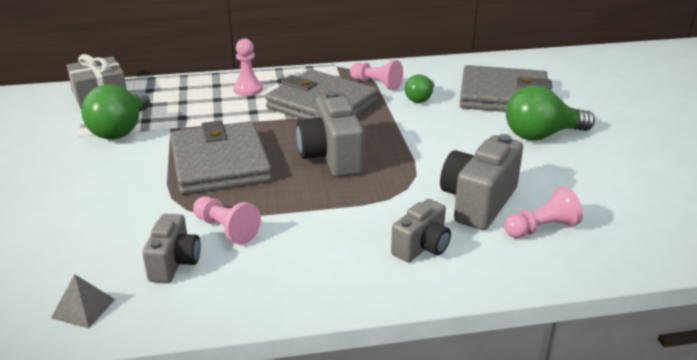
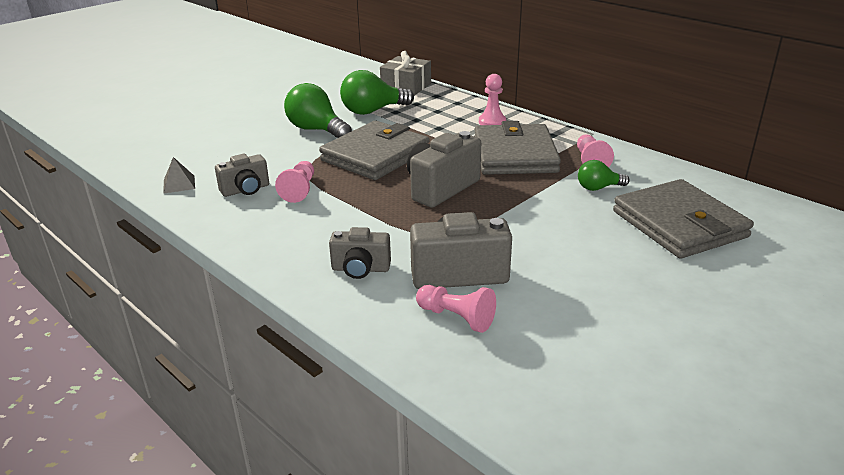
camera: 55 degrees right, 0 degrees up
green light bulb [506,85,595,141] -> green light bulb moved to [284,83,352,138]

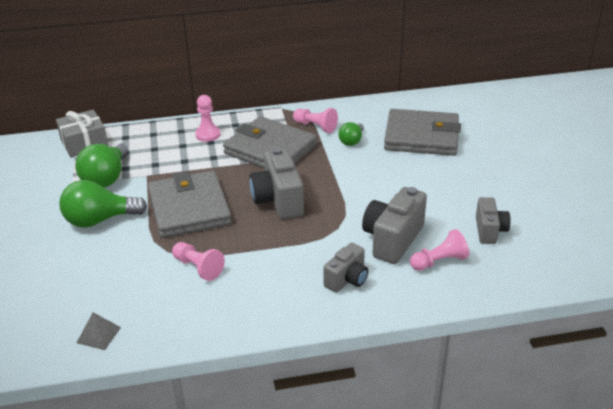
camera: 55 degrees left, 5 degrees up
grey camera [215,154,269,197] -> grey camera moved to [476,197,511,244]

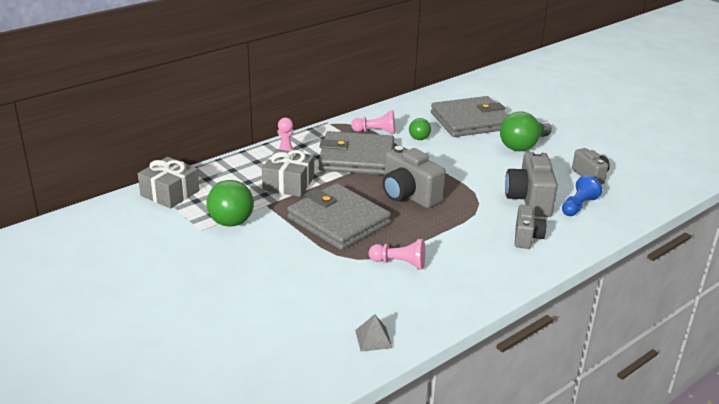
camera: 30 degrees left, 5 degrees down
green light bulb [59,180,148,228] -> green light bulb moved to [500,111,552,151]
pink pawn [410,229,469,271] -> blue pawn [562,175,602,216]
none -> grey gift [262,149,314,197]

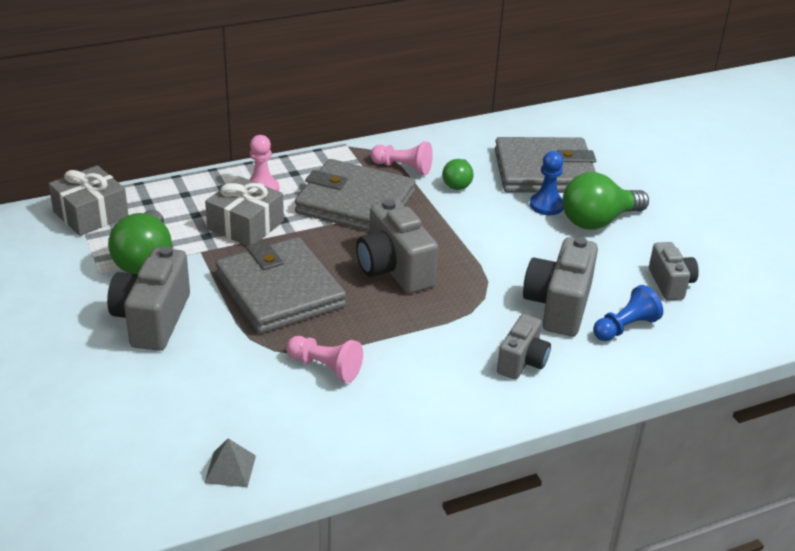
camera: 15 degrees right, 5 degrees up
none -> grey camera [107,246,190,351]
none -> blue pawn [530,151,563,215]

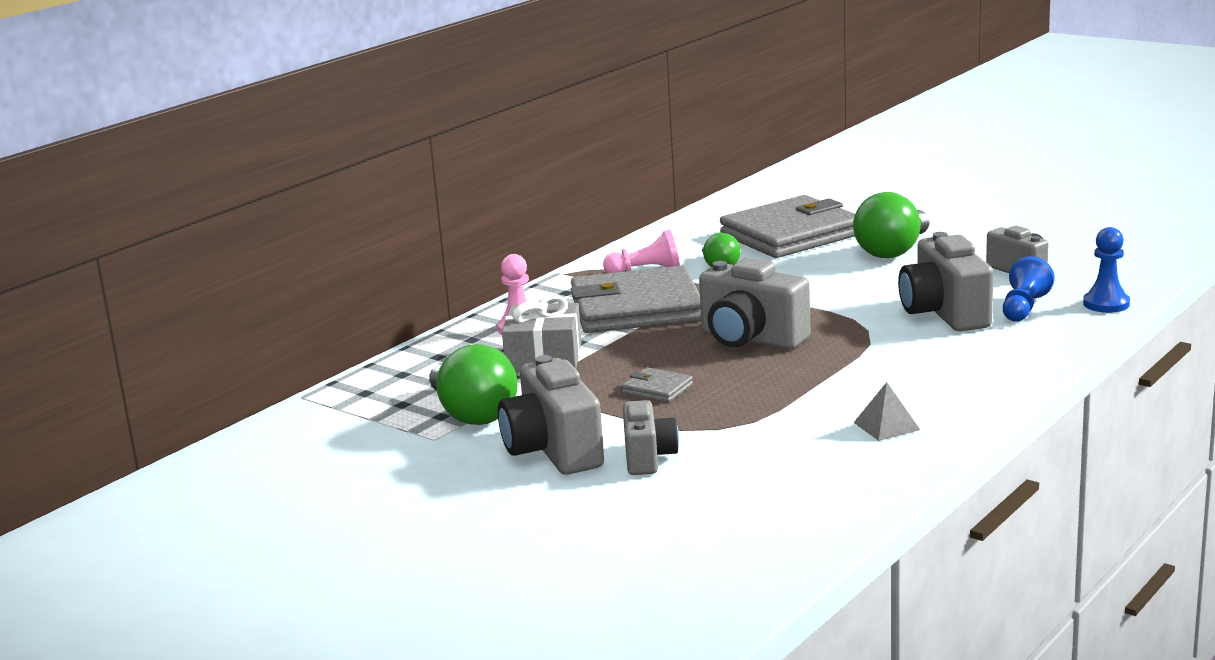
camera: 25 degrees left, 15 degrees down
grey gift [49,165,128,236] -> none
grey pyramid [204,438,256,487] -> grey pyramid moved to [853,382,920,441]
grey wallet [215,237,346,334] -> grey wallet [622,367,693,402], size x0.41
pink pawn [286,336,363,383] -> none
grey camera [497,314,551,380] -> grey camera moved to [623,400,679,475]
blue pawn [530,151,563,215] -> blue pawn moved to [1083,227,1130,313]

